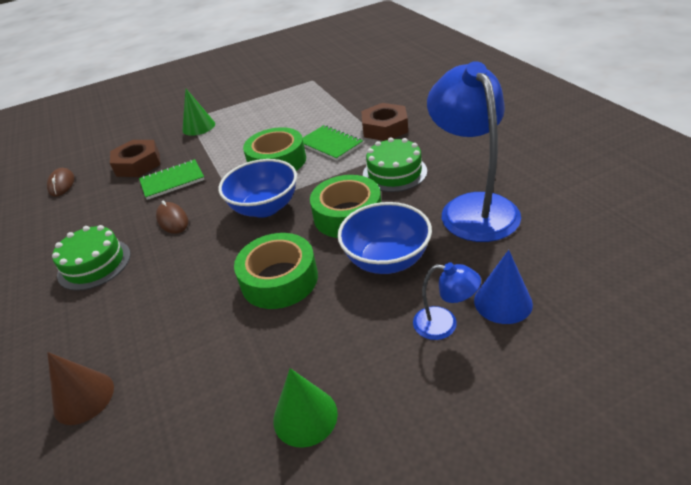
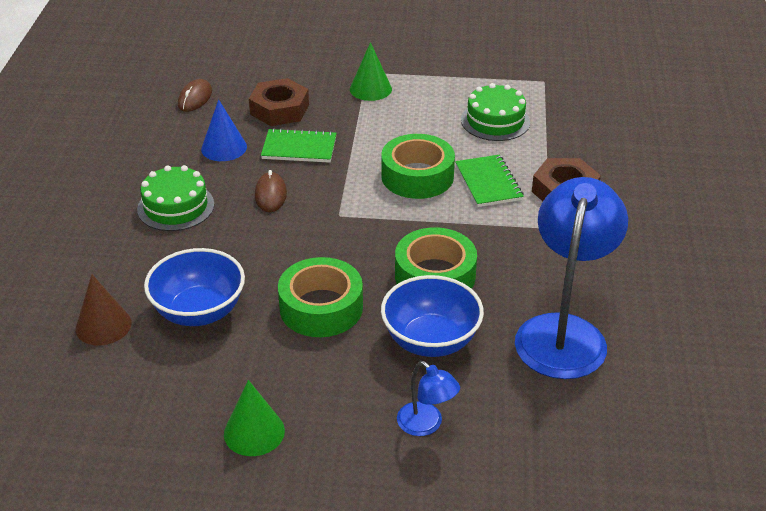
camera: 25 degrees right, 0 degrees up
blue bowl [219,159,297,218] -> blue bowl moved to [144,248,245,326]
green cake [363,137,427,192] -> green cake moved to [461,83,530,141]
blue cone [474,250,533,324] -> blue cone moved to [201,99,247,161]

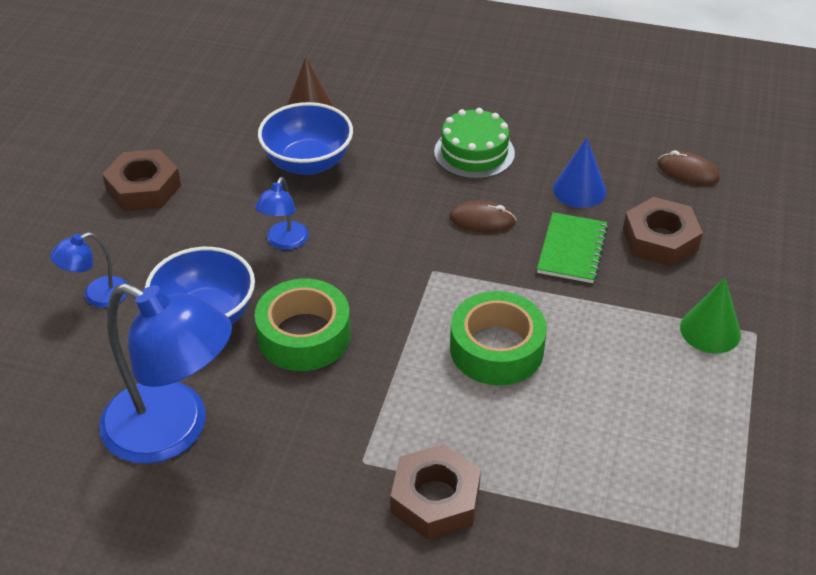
camera: 100 degrees right, 5 degrees up
green cone [224,380,285,456] -> brown nut [102,149,181,211]
green tape [278,257,363,337] -> blue lamp [255,177,309,250]
green notebook [455,154,524,207] -> none
green cake [461,83,530,141] -> none

